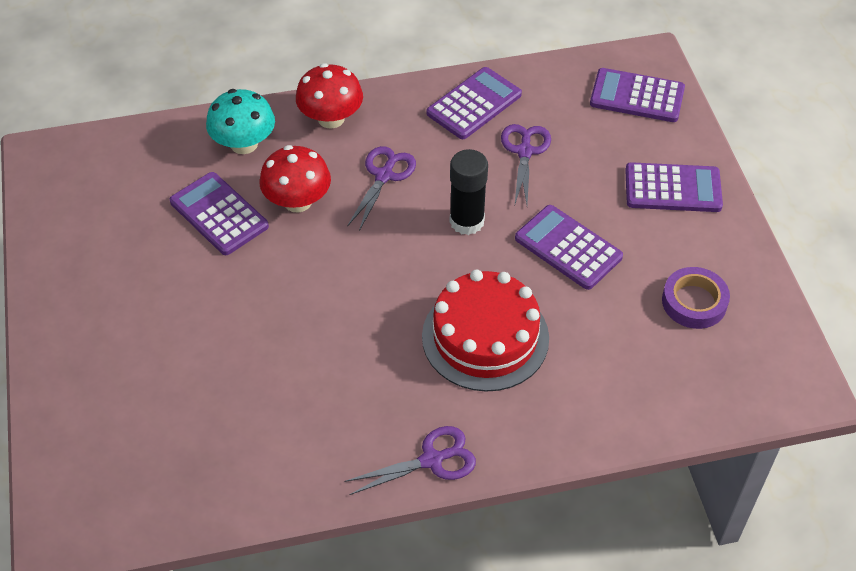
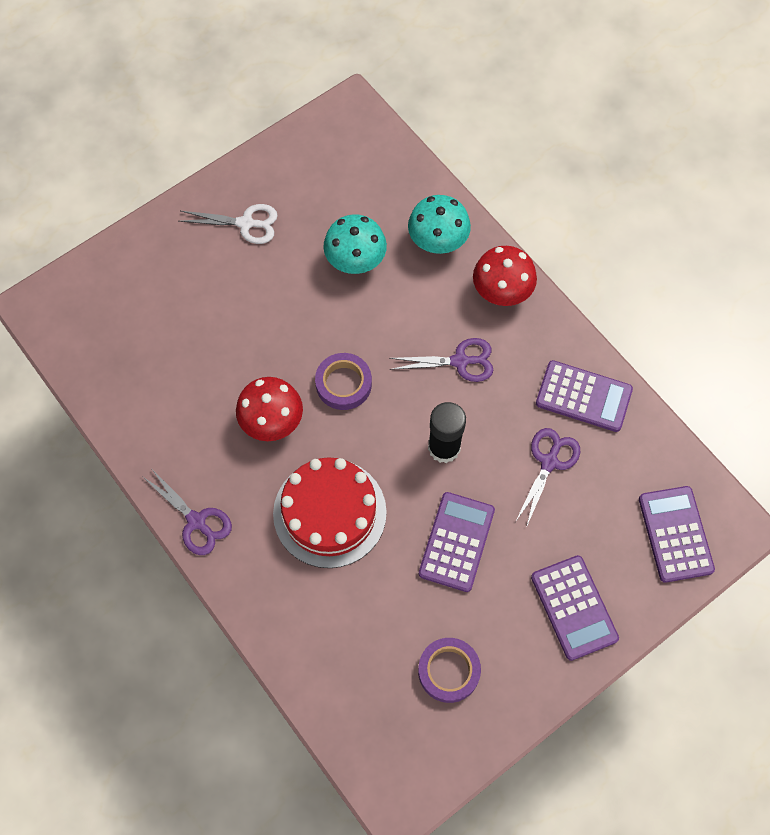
camera: 65 degrees right, 15 degrees up
purple calculator [170,172,269,255] -> turquoise mushroom [323,214,387,274]
red mushroom [259,145,331,213] -> red mushroom moved to [236,377,303,441]
purple scissors [501,124,551,207] -> purple scissors turned 45 degrees counterclockwise [516,428,580,528]
none -> white scissors [180,204,278,244]
none -> purple tape [315,353,372,410]

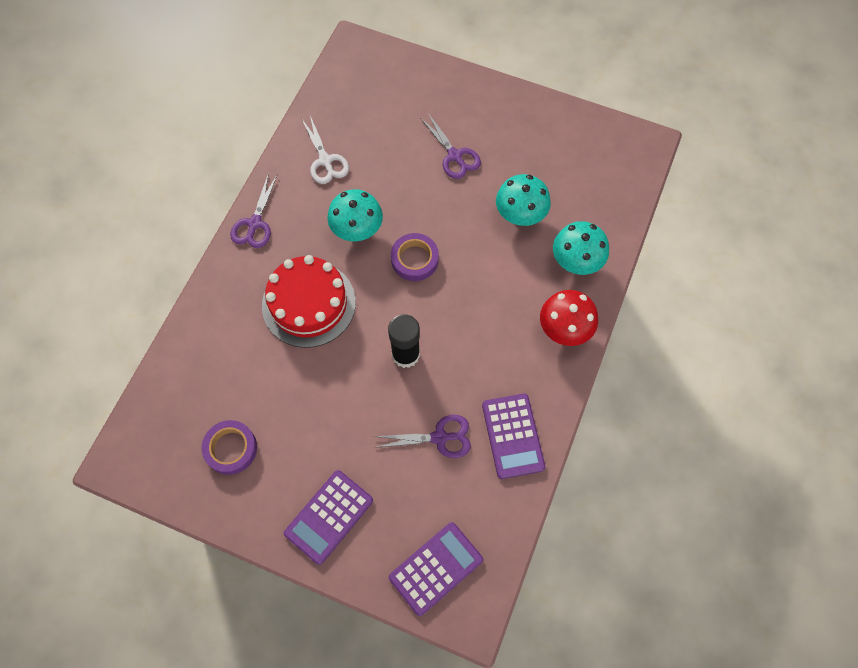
camera: 60 degrees right, 0 degrees up
white scissors [180,204,278,244] -> white scissors moved to [301,116,349,184]
red mushroom [236,377,303,441] -> turquoise mushroom [327,189,383,241]
purple scissors [389,338,493,382] -> purple scissors moved to [421,113,481,179]
purple calculator [419,492,495,592] -> none

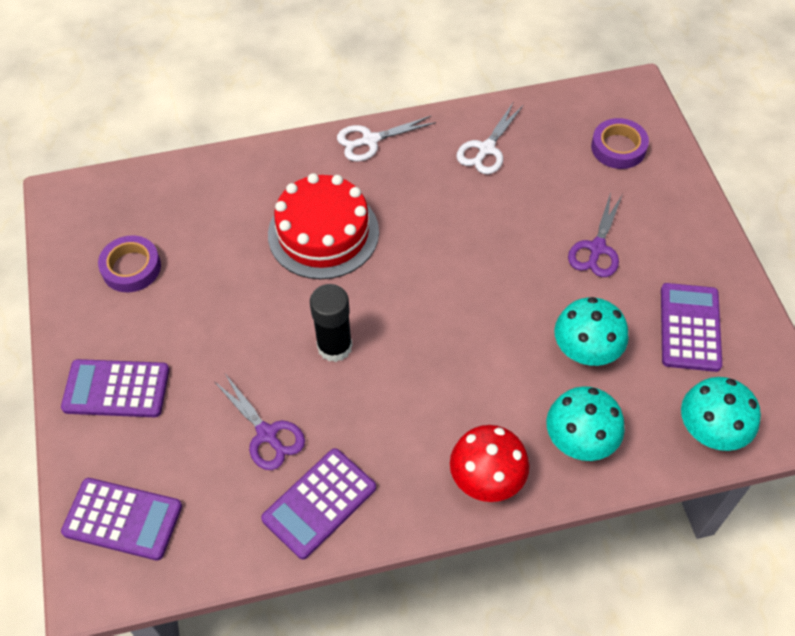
camera: 55 degrees right, 10 degrees down
purple scissors [230,173,277,248] -> white scissors [337,115,436,161]
turquoise mushroom [327,189,383,241] -> turquoise mushroom moved to [681,377,761,451]
purple tape [391,233,439,281] -> purple tape moved to [591,118,649,169]
none -> purple calculator [661,283,722,372]

